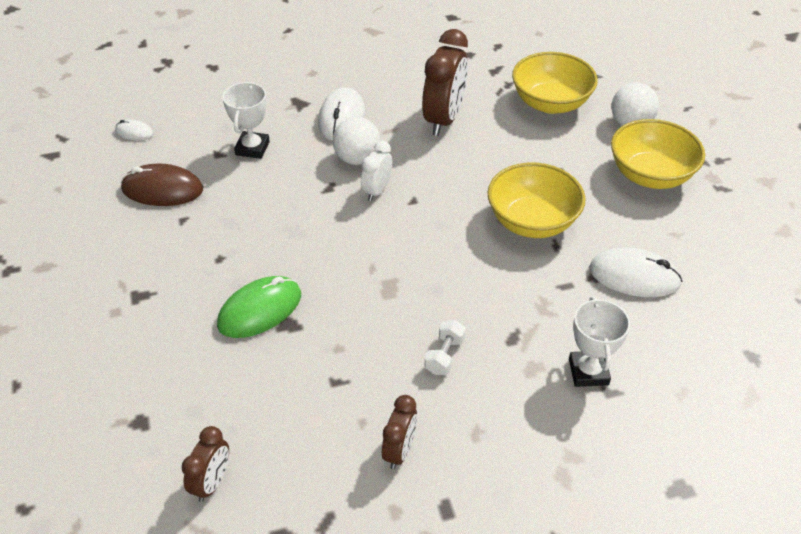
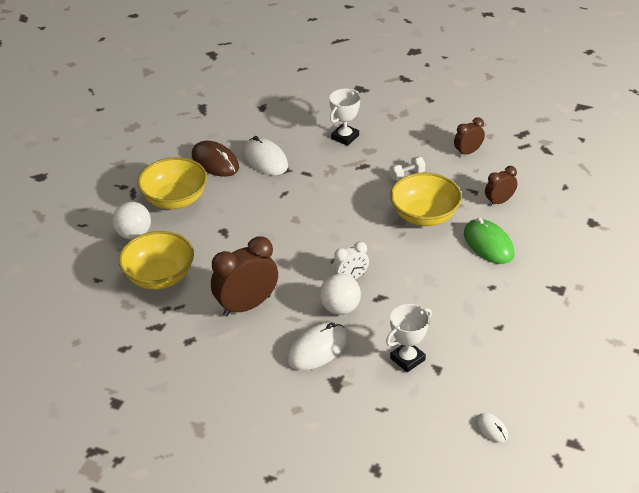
camera: 140 degrees left, 5 degrees down
brown mouse [121,164,203,206] -> brown mouse moved to [192,141,239,177]
brown clock [182,426,229,502] -> brown clock moved to [485,166,517,206]
green mouse [217,276,301,338] -> green mouse turned 60 degrees clockwise [464,218,514,264]
yellow bowl [487,163,586,238] -> yellow bowl moved to [390,173,462,226]

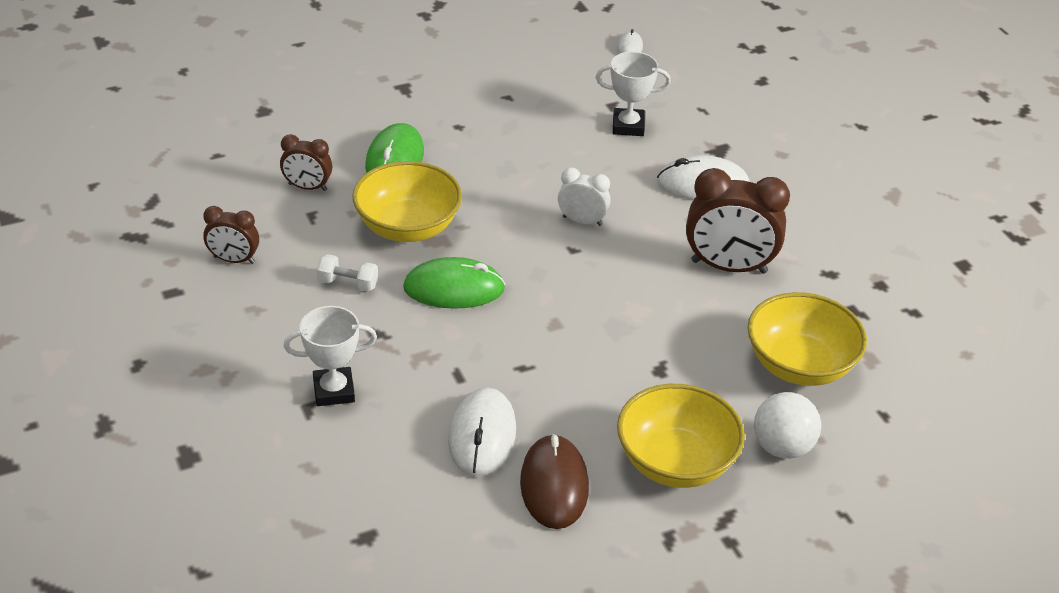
camera: 140 degrees left, 0 degrees up
white ball [320,274,361,315] -> none
none -> green mouse [403,257,505,309]

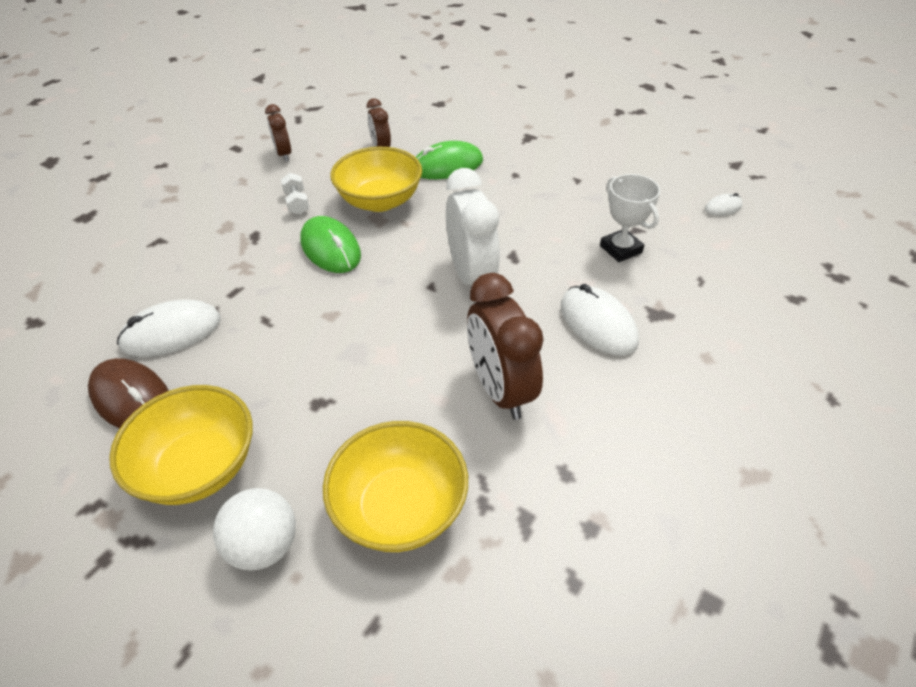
camera: 60 degrees right, 5 degrees up
white trophy [284,306,377,406] -> none
brown mouse [520,434,589,529] -> brown mouse turned 75 degrees clockwise [88,358,169,428]
white clock [558,168,611,226] -> white clock [446,168,500,286], size x1.81

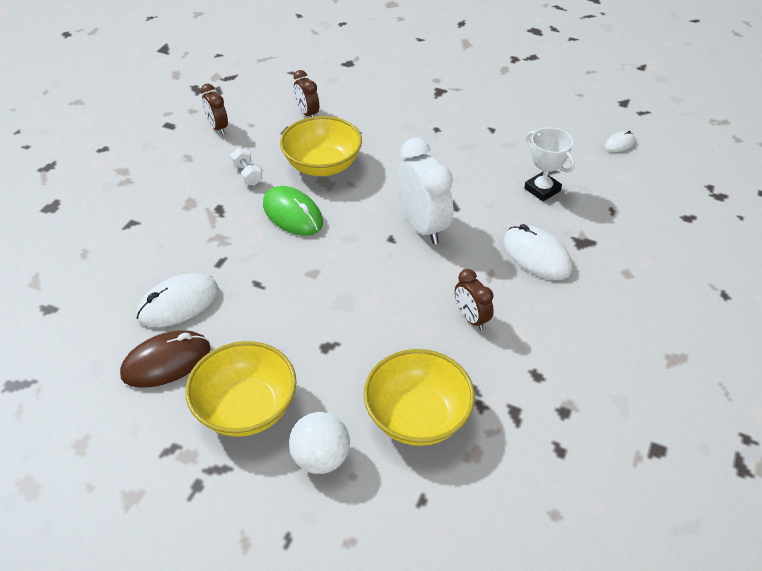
camera: 10 degrees left, 0 degrees up
brown mouse [88,358,169,428] -> brown mouse turned 60 degrees counterclockwise [120,330,211,388]
green mouse [416,141,483,179] -> none
brown clock [467,273,543,420] -> brown clock [455,269,494,330], size x0.55

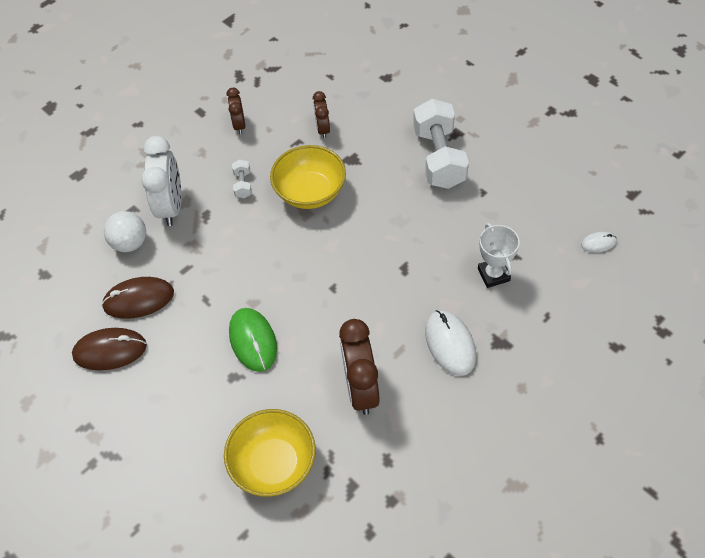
camera: 25 degrees right, 10 degrees up
white mouse [136,273,219,327] -> brown mouse [101,277,174,319]
yellow bowl [185,341,296,437] -> none
green mouse [263,186,323,236] -> green mouse moved to [229,308,277,372]
white ball [289,412,350,474] -> white ball moved to [104,211,146,252]
white clock [397,138,454,244] -> white clock moved to [141,136,181,226]
brown clock [455,269,494,330] -> brown clock [339,319,380,415], size x1.81
none -> white dumbbell [413,99,469,189]

